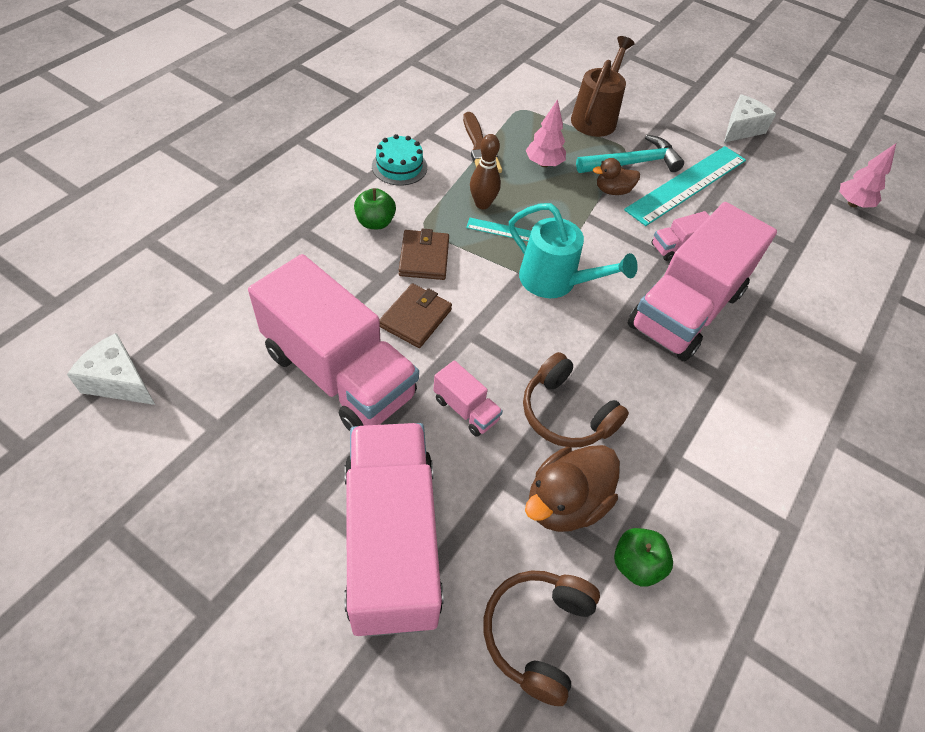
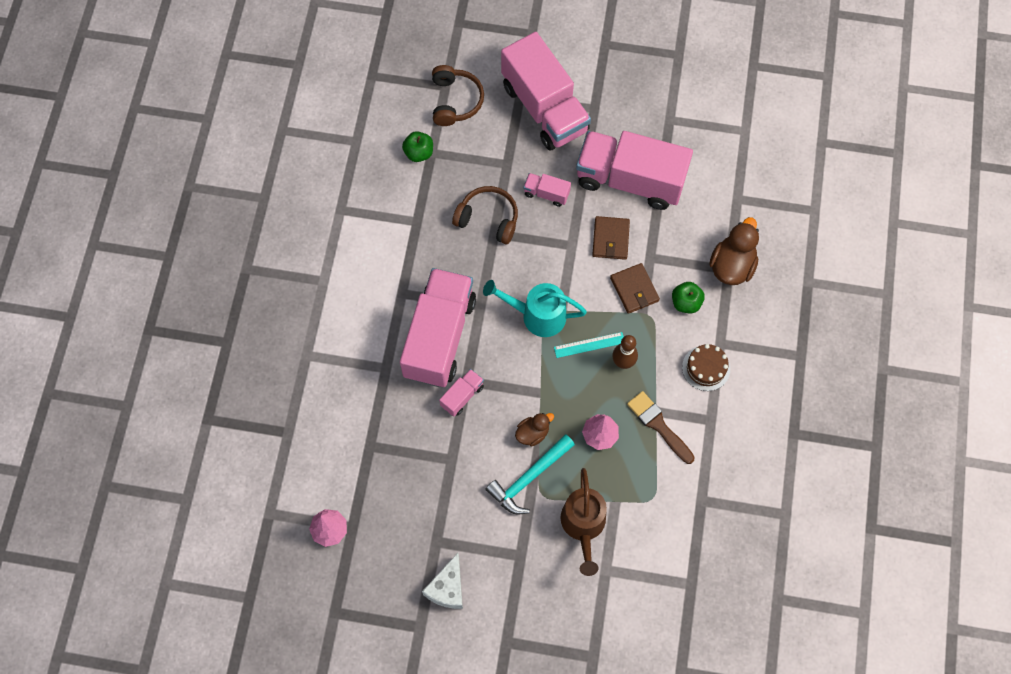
camera: 160 degrees right, 15 degrees up
white cheese [67,333,155,405] -> none
turquoise cake [372,134,427,186] -> brown cake [682,344,730,391]
brown duck [525,445,620,532] -> brown duck moved to [709,217,759,285]
turquoise ruler [624,146,746,226] -> none

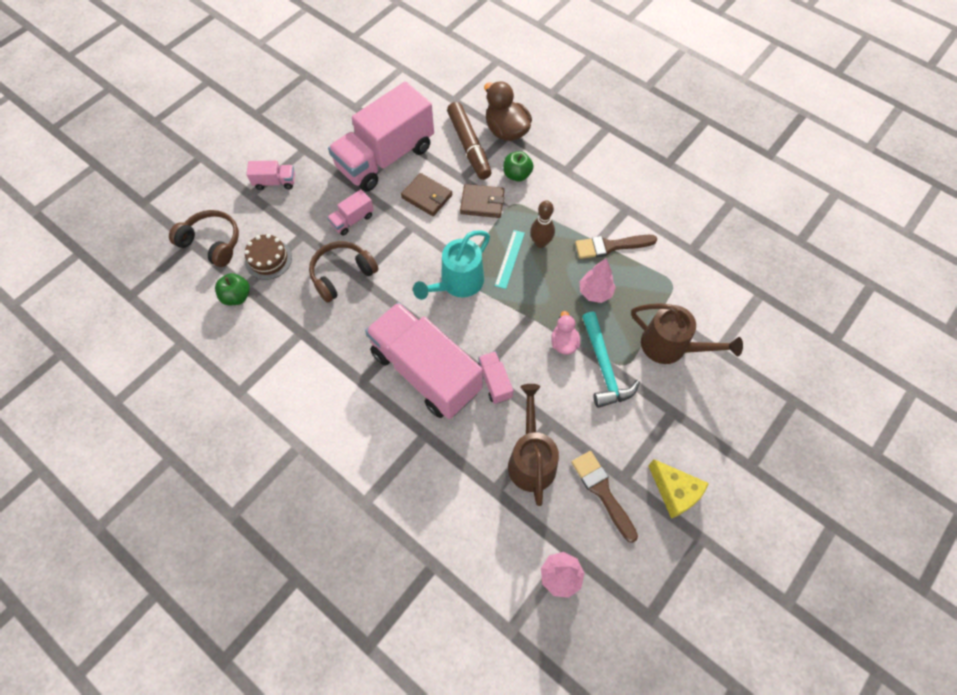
camera: 60 degrees left, 5 degrees down
white cheese [422,553,463,609] -> yellow cheese [648,459,709,519]
pink truck [501,32,591,150] -> pink truck [246,160,295,190], size x0.42
brown duck [515,413,554,446] -> pink duck [551,311,580,355]
brown cake [682,344,730,391] -> brown cake moved to [244,234,292,280]
none -> brown marker [447,102,492,180]
none -> brown watering can [508,384,559,506]
none -> brown brush [571,451,638,543]

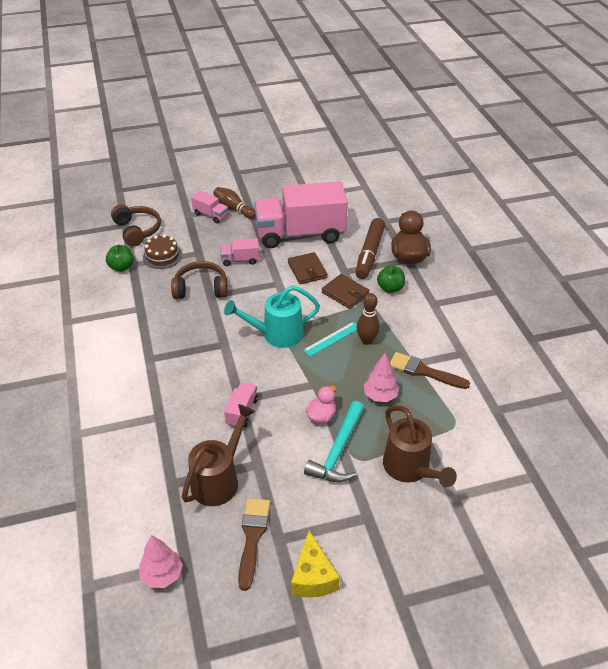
camera: 35 degrees right, 20 degrees down
pink truck [365,302,483,419] -> none
none -> brown bowling pin [213,187,256,219]

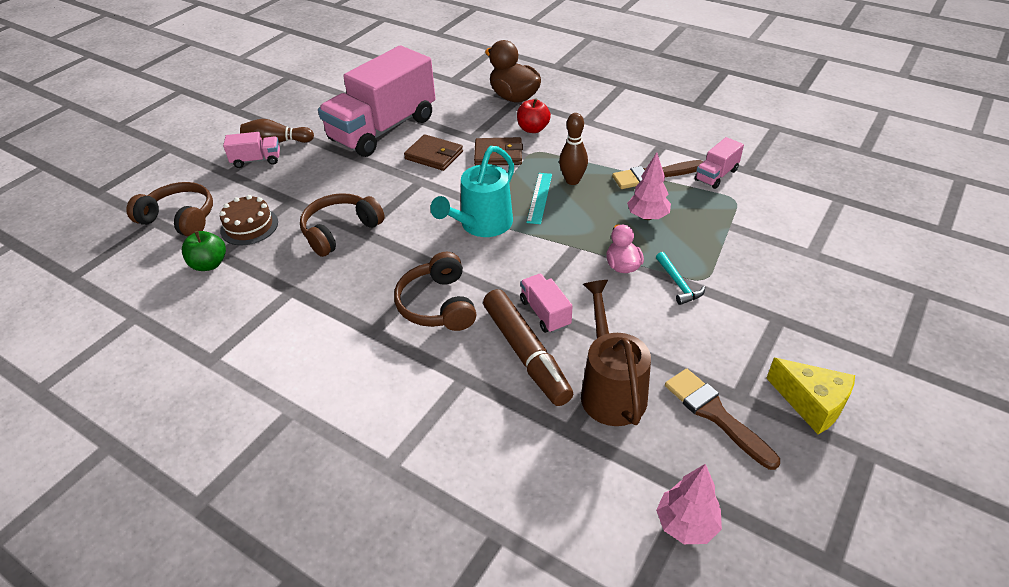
camera: 40 degrees left, 0 degrees up
pink truck [220,238,259,266] -> pink truck moved to [695,137,744,189]
turquoise hammer [304,401,364,482] -> turquoise hammer [656,252,705,305], size x0.55
brown marker [355,218,385,279] -> brown marker moved to [483,289,573,406]
green apple [377,265,405,293] -> red apple [517,98,551,133]
brown watering can [383,405,457,487] -> none
none -> brown headphones [394,252,476,331]

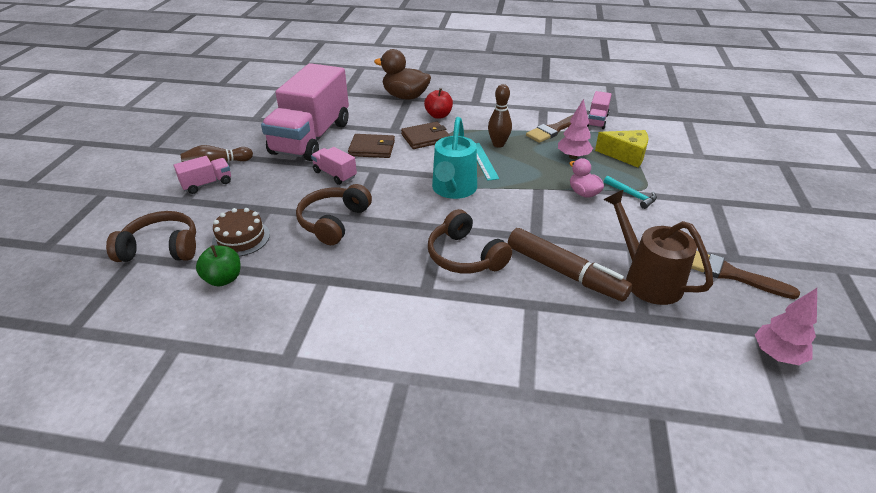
camera: 25 degrees left, 5 degrees down
pink truck [520,274,573,333] -> pink truck moved to [311,147,357,185]
yellow cheese [766,358,855,434] -> yellow cheese moved to [595,130,648,167]

